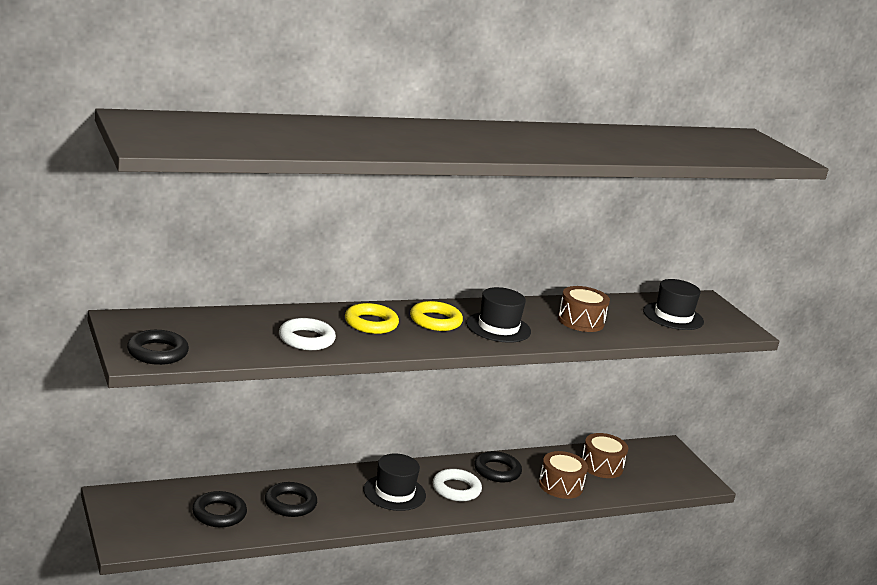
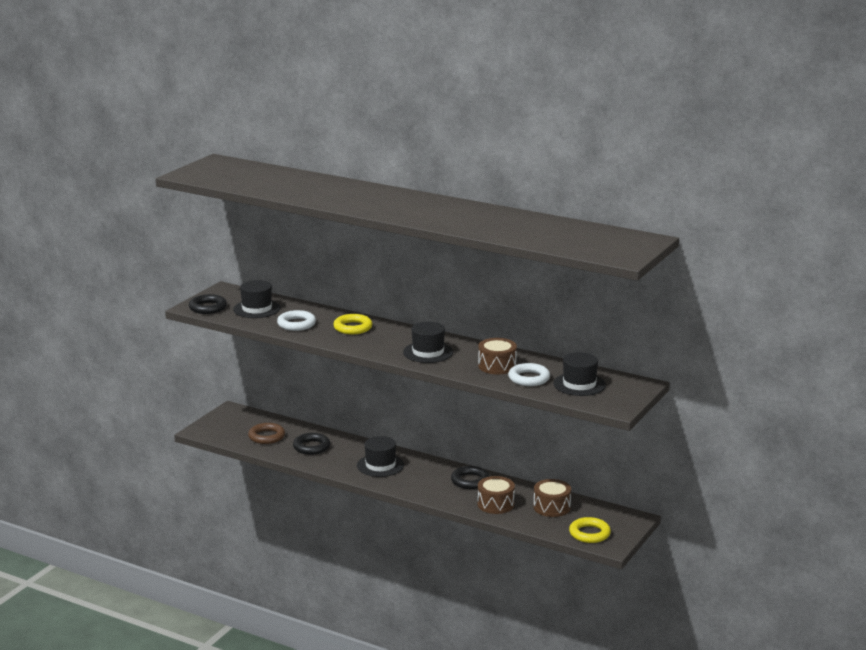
camera: 55 degrees right, 0 degrees up
black ring [192,491,247,528] -> brown ring [248,423,285,444]
yellow ring [410,301,463,331] -> yellow ring moved to [569,517,611,543]
white ring [433,469,482,501] -> white ring moved to [508,363,550,386]
none -> black hat [233,280,281,318]

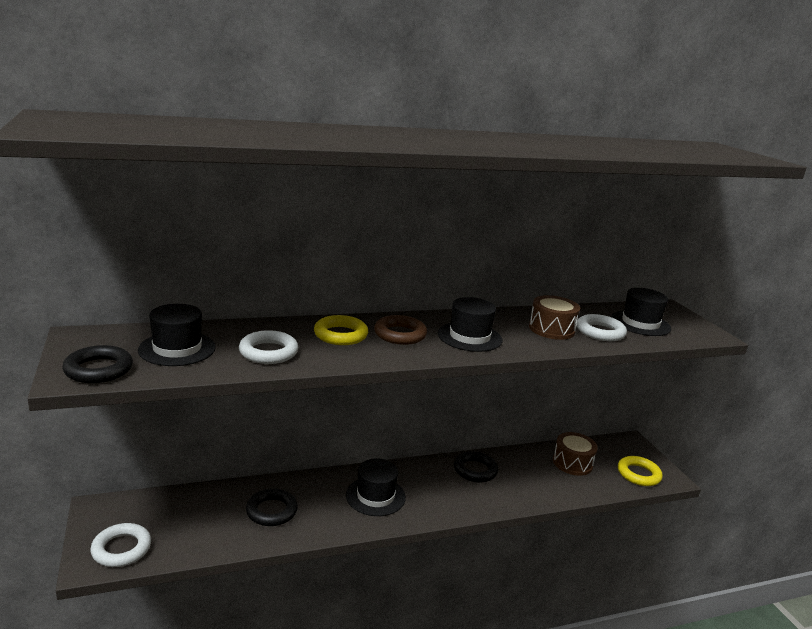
camera: 50 degrees left, 0 degrees up
brown ring [248,423,285,444] -> brown ring moved to [374,315,427,345]
brown drum [477,476,515,514] -> none
none -> white ring [90,523,151,567]

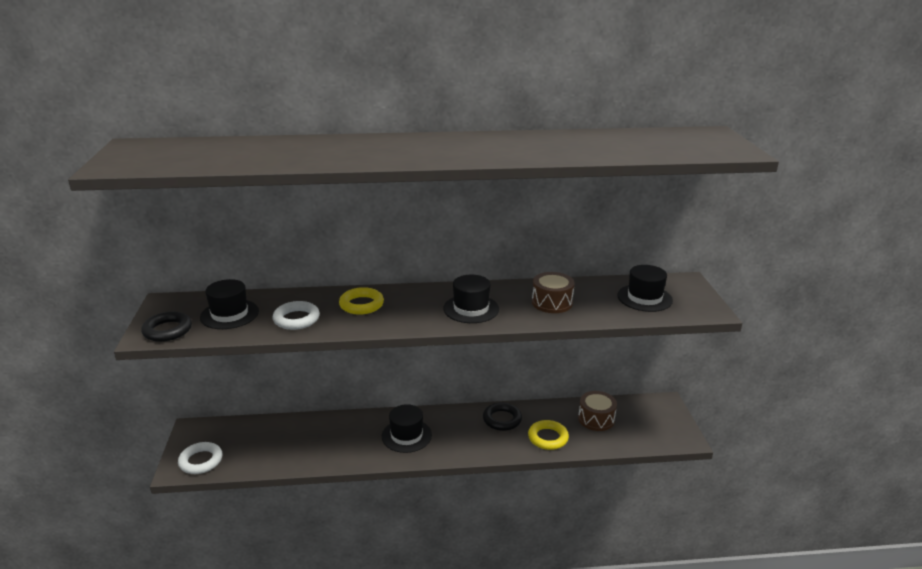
camera: 15 degrees right, 5 degrees up
black ring [246,488,298,526] -> none
brown ring [374,315,427,345] -> none
white ring [577,314,627,341] -> none
yellow ring [618,456,663,486] -> yellow ring moved to [528,420,569,450]

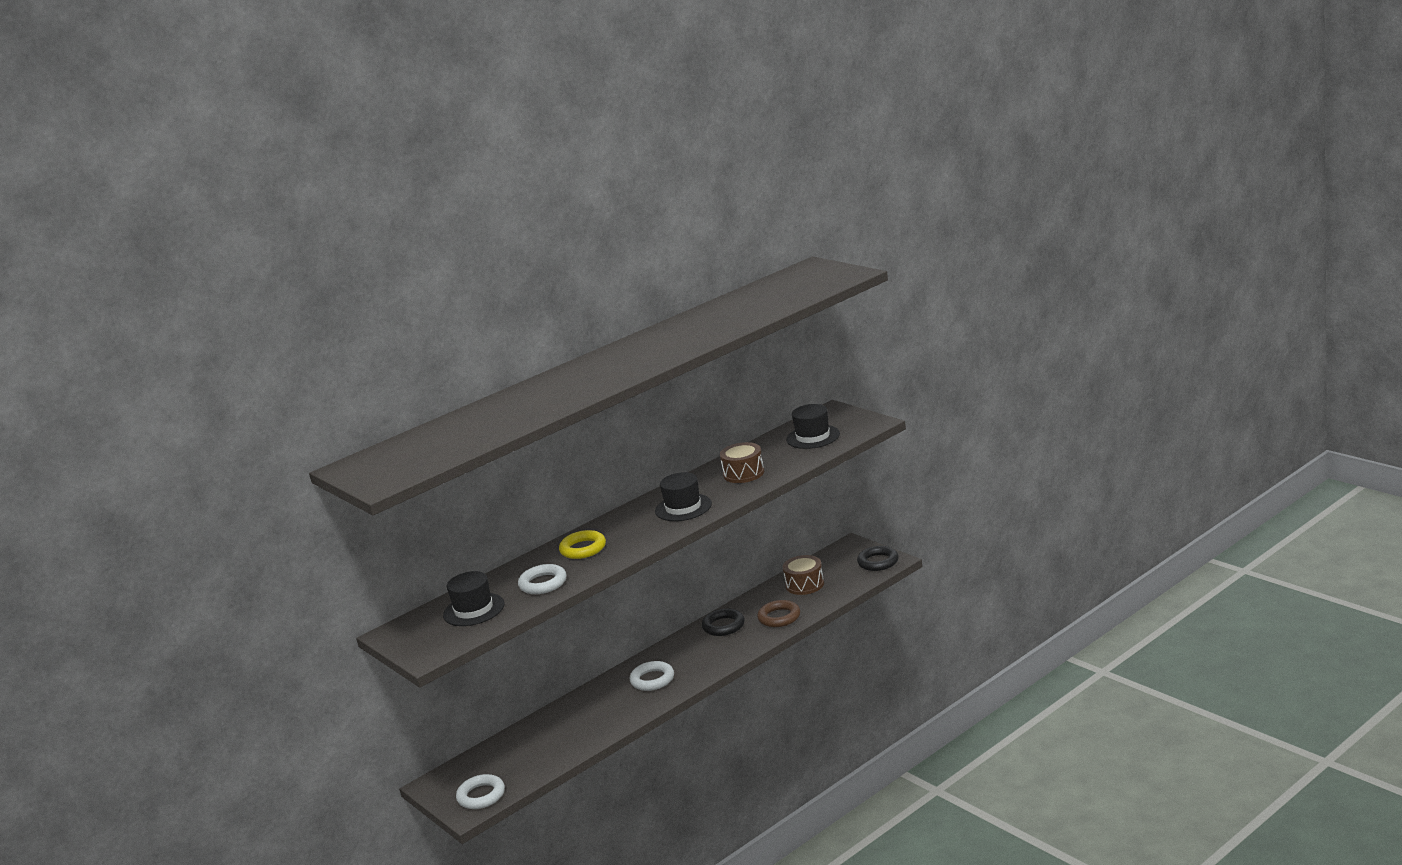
camera: 30 degrees left, 5 degrees down
black ring [141,312,192,342] -> black ring moved to [857,546,899,571]
black hat [382,404,432,453] -> white ring [630,661,674,691]
yellow ring [528,420,569,450] -> brown ring [757,600,800,627]

